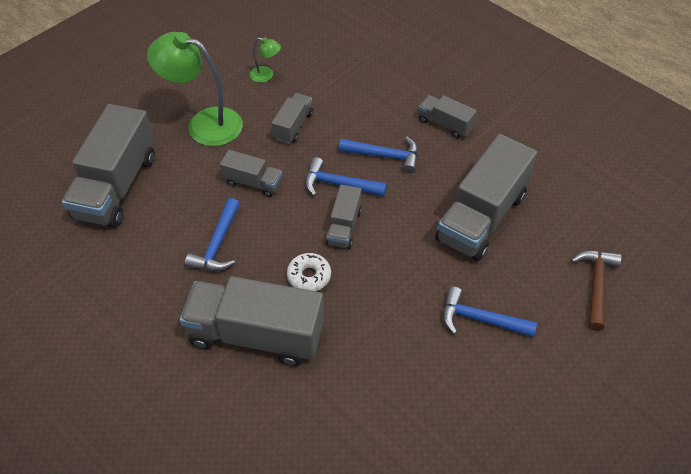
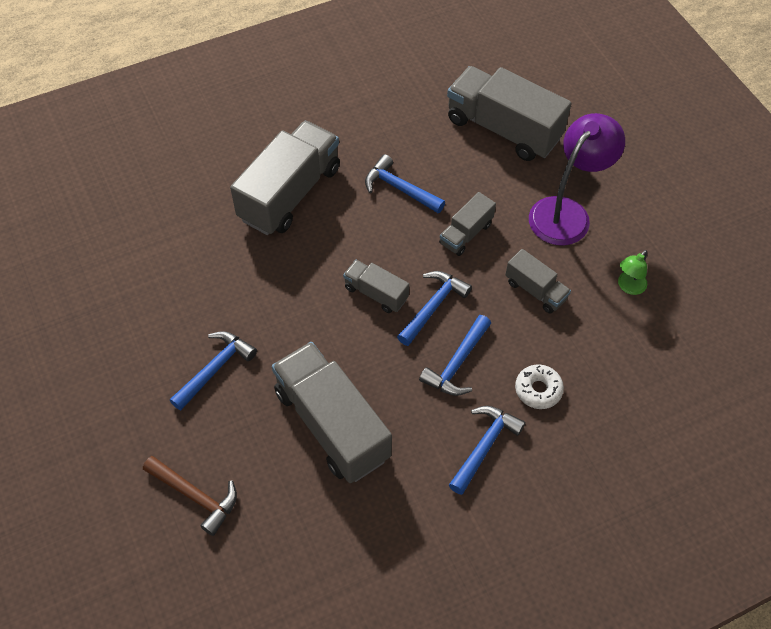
camera: 110 degrees right, 5 degrees up
green lamp [147,32,243,146] -> purple lamp [529,113,625,246]
white donut [287,253,331,291] -> white donut moved to [515,364,564,409]
grey truck [419,95,477,138] -> blue hammer [449,406,526,495]

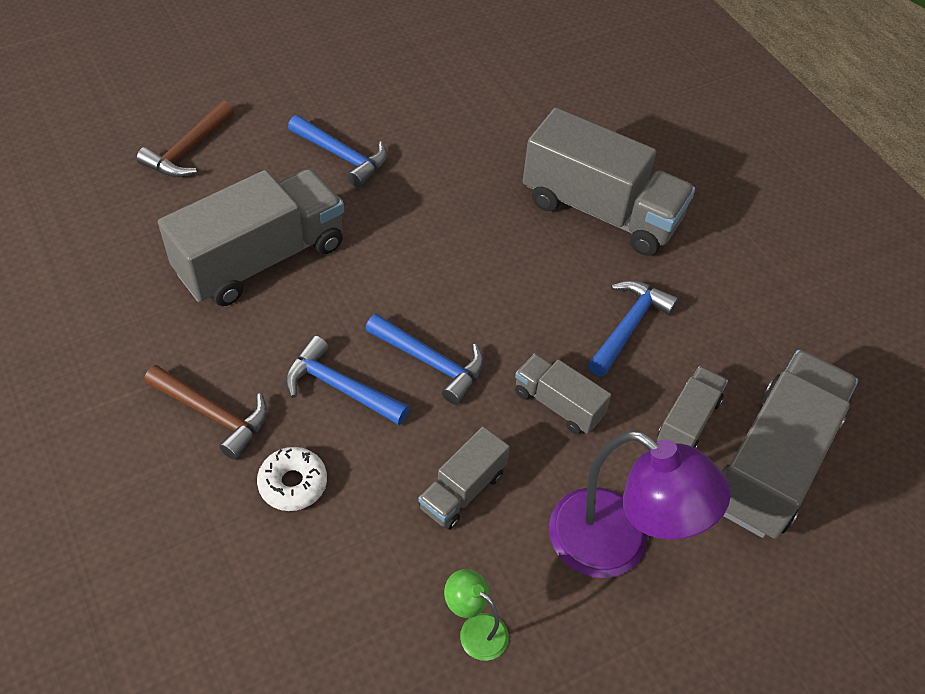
camera: 85 degrees right, 5 degrees down
grey truck [343,260,409,313] -> grey truck moved to [657,366,728,448]
blue hammer [449,406,526,495] -> brown hammer [144,365,267,460]

